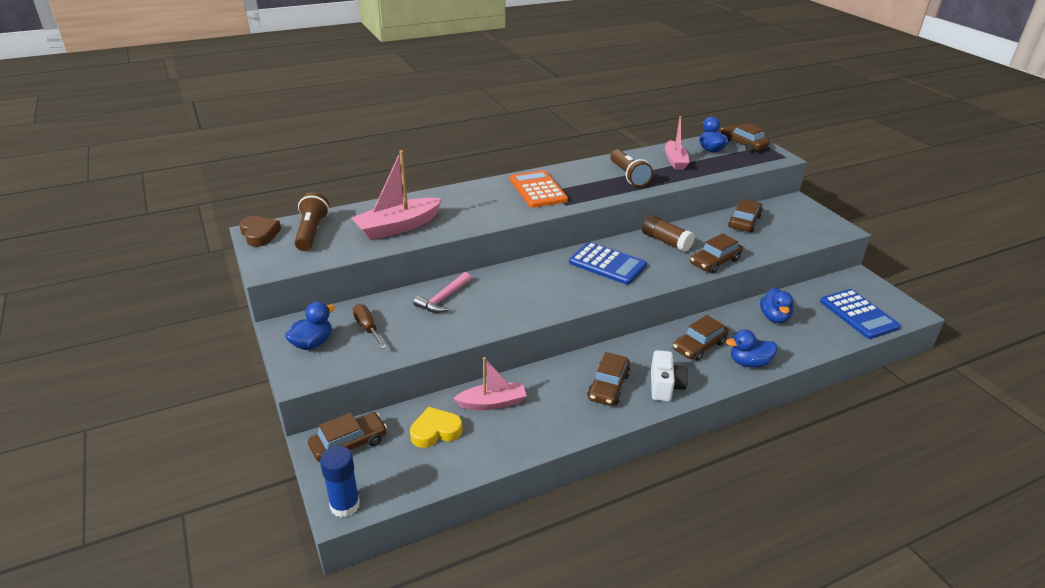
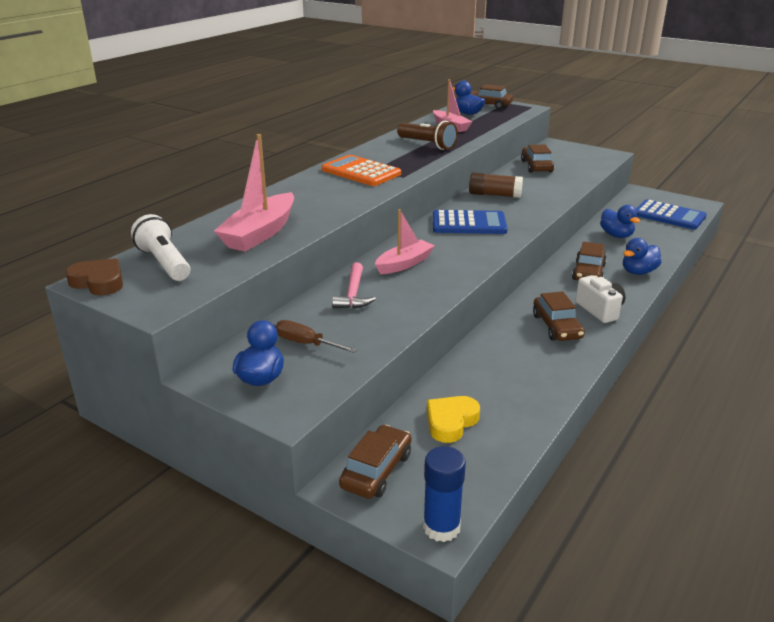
camera: 30 degrees left, 5 degrees down
brown flashlight [294,192,329,251] -> white flashlight [131,214,190,281]
pink boat [453,357,527,410] -> pink boat moved to [375,209,435,274]
brown car [690,233,743,274] -> none

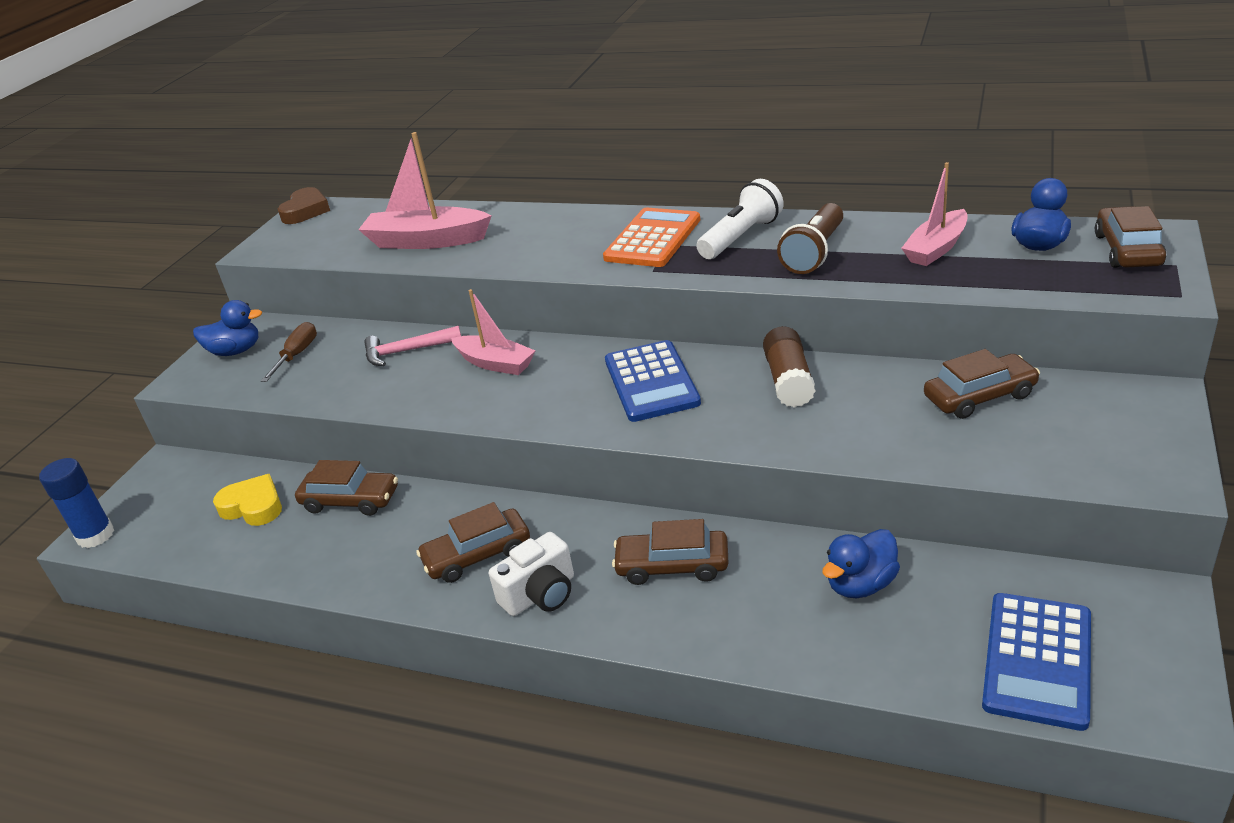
camera: 80 degrees right, 5 degrees up
white flashlight [131,214,190,281] -> white flashlight moved to [696,179,784,259]
brown car [339,425,411,499] -> brown car moved to [295,460,398,516]
blue duck [623,238,661,275] -> none

